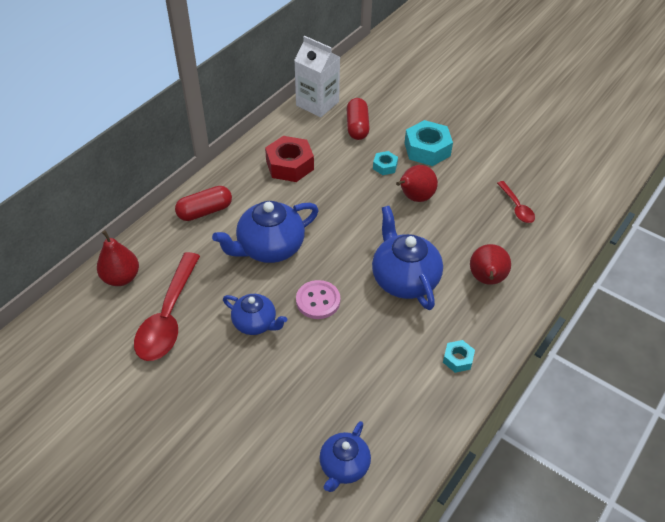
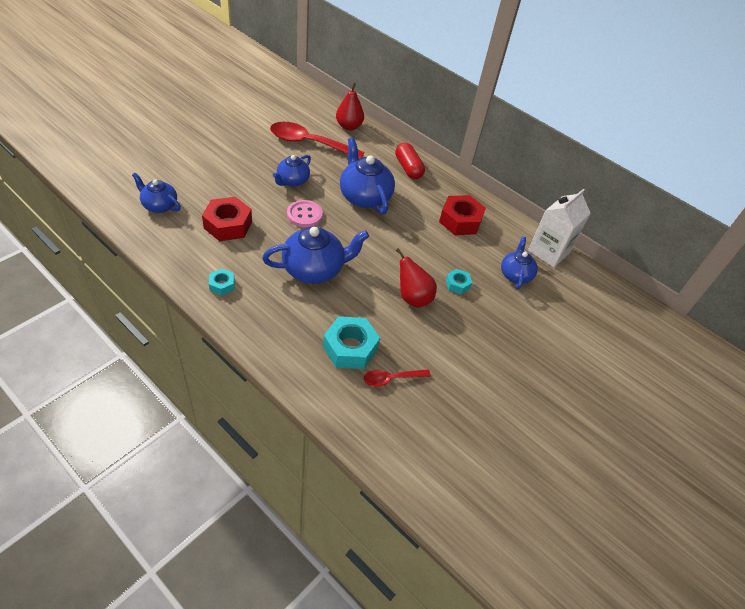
camera: 90 degrees right, 0 degrees up
red capsule [347,98,370,140] -> blue teapot [501,236,538,289]
turquoise nut [405,120,453,166] -> turquoise nut moved to [323,316,380,369]
red pear [470,244,511,285] -> none
none -> red nut [202,197,252,241]

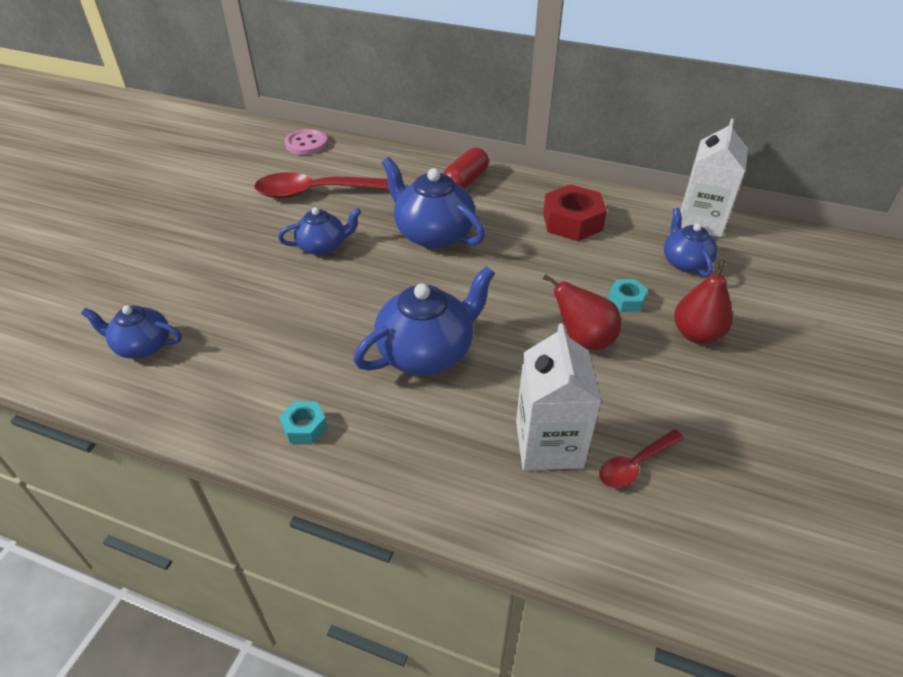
camera: 15 degrees left, 5 degrees down
red nut [202,197,252,241] -> none
blue teapot [273,155,311,187] -> blue teapot turned 120 degrees counterclockwise [278,207,361,255]
pink button [287,200,323,228] -> pink button moved to [285,129,328,155]
turquoise nut [323,316,380,369] -> white carton [516,323,602,470]
red pear [336,82,364,131] -> red pear moved to [674,260,733,344]
red capsule [395,143,425,179] -> red capsule turned 75 degrees clockwise [443,148,489,189]

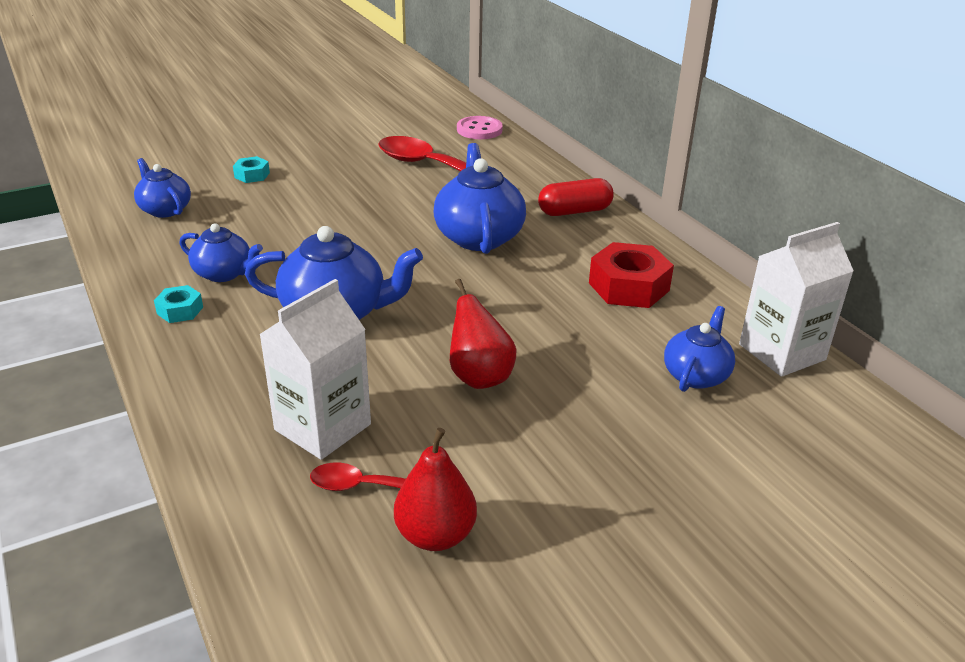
camera: 40 degrees right, 10 degrees down
blue teapot [278,207,361,255] -> blue teapot moved to [179,223,263,282]
turquoise nut [608,279,648,312] -> turquoise nut moved to [233,156,270,183]
red pear [674,260,733,344] -> red pear moved to [394,428,477,551]

